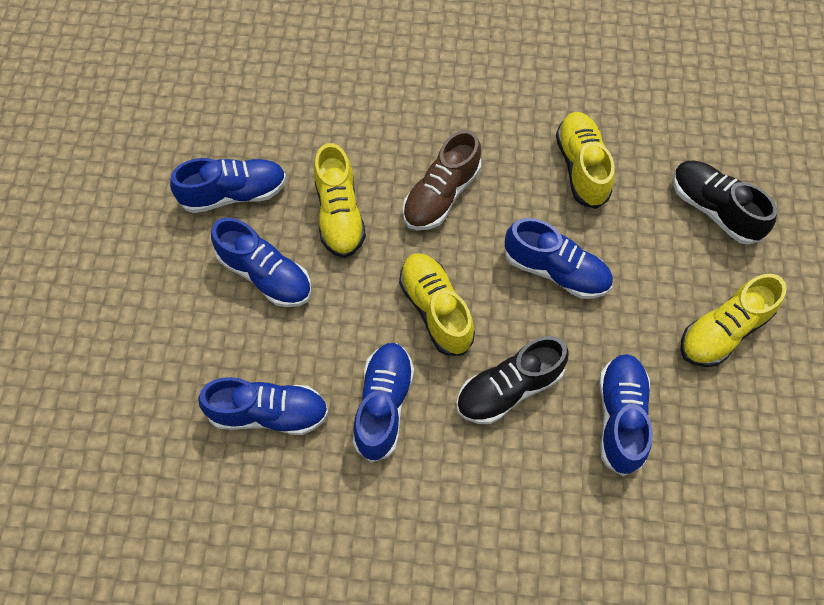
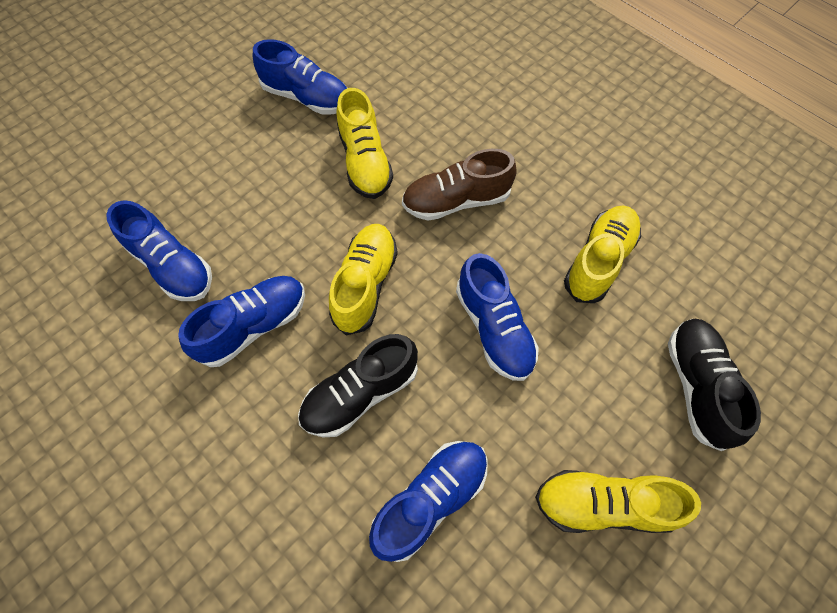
camera: 40 degrees right, 0 degrees up
blue shoe [211,218,311,307] -> none
yellow shoe [314,143,366,258] -> yellow shoe turned 45 degrees counterclockwise [336,88,393,199]
black shoe [456,336,569,424] -> black shoe turned 45 degrees counterclockwise [298,334,418,437]

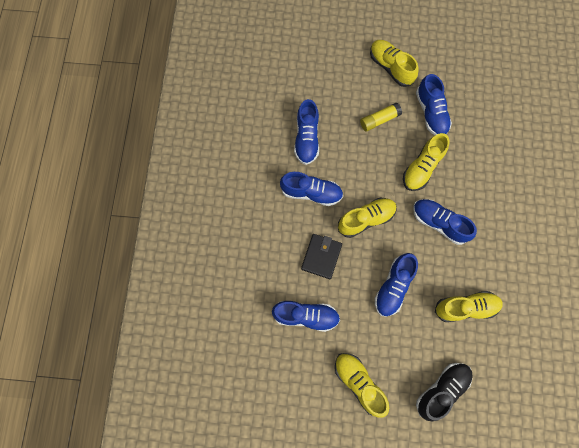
camera: 50 degrees right, 10 degrees up
black shoe [298,334,418,437] -> black wallet [301,234,342,279]
brown shoe [402,149,517,221] -> blue shoe [413,199,477,245]
none -> yellow glue stick [360,103,402,131]
none -> yellow shoe [370,40,418,87]

